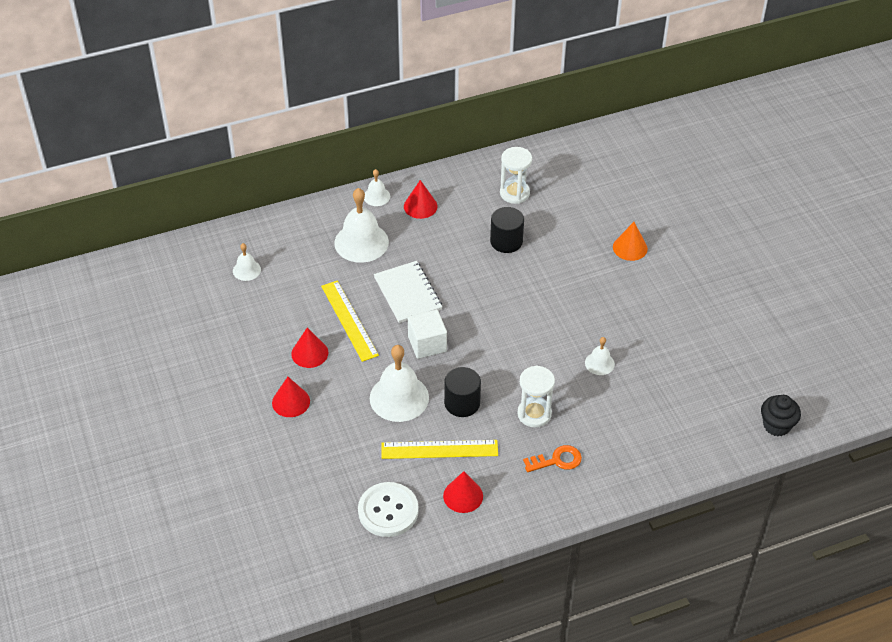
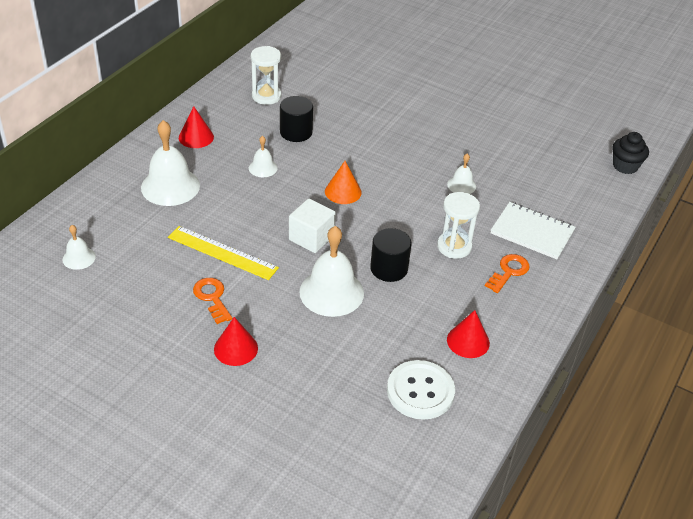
camera: 40 degrees left, 5 degrees down
red cone [291,328,328,368] -> orange key [193,278,232,324]
white bell [364,169,390,206] -> white bell moved to [249,136,278,177]
white notebook [374,261,442,323] -> white notebook moved to [491,202,576,259]
yellow ruler [381,440,498,459] -> none
orange cone [613,222,648,261] -> orange cone moved to [325,161,362,204]

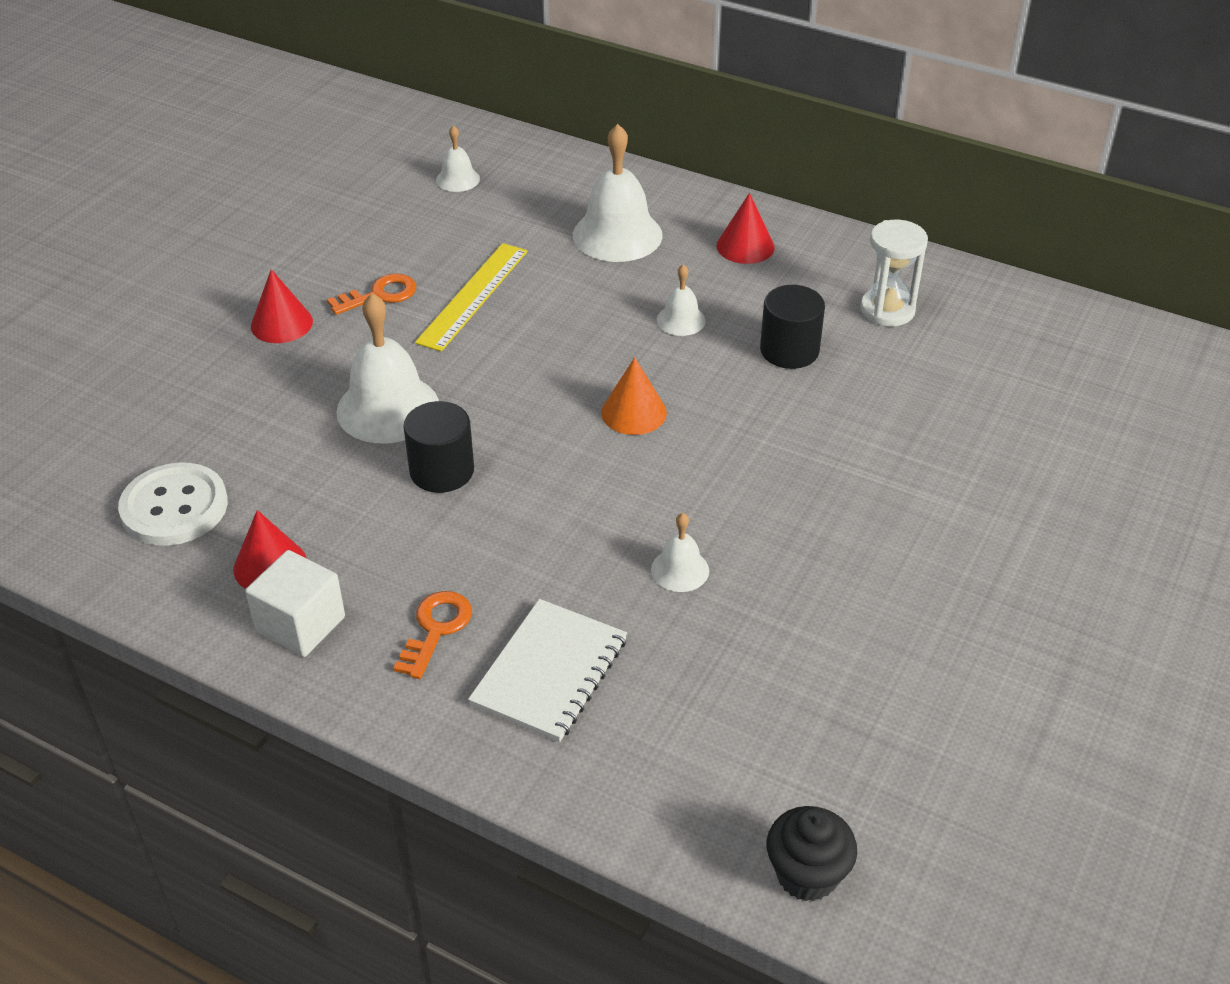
camera: 90 degrees right, 0 degrees up
white cube [289,198,336,253] -> white cube moved to [245,550,345,657]
white hourglass [437,192,480,259] -> none
orange key [485,254,530,293] -> orange key turned 105 degrees counterclockwise [393,591,472,679]

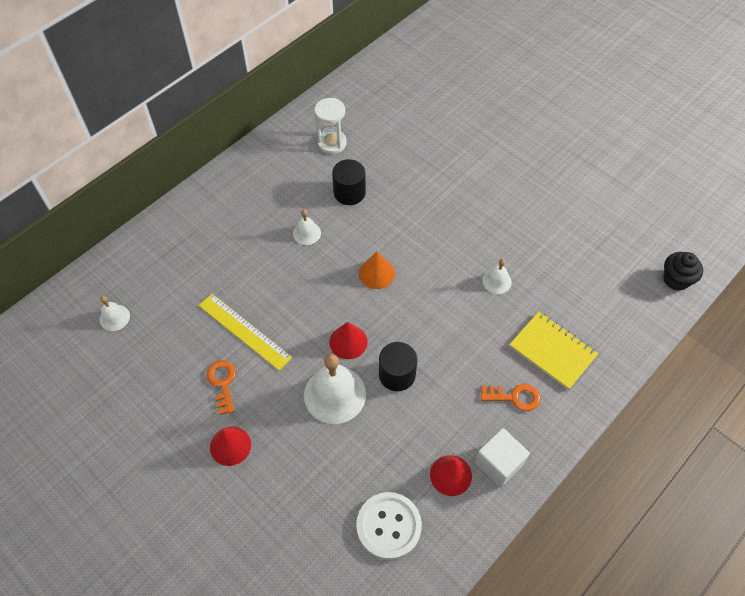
camera: 75 degrees left, 15 degrees up
orange key [393,591,472,679] -> orange key turned 150 degrees clockwise [481,384,541,411]
white notebook [468,599,627,742] -> yellow notebook [509,312,598,390]
white bell [573,124,663,262] -> none
red cone [717,193,775,264] -> red cone moved to [329,322,368,359]

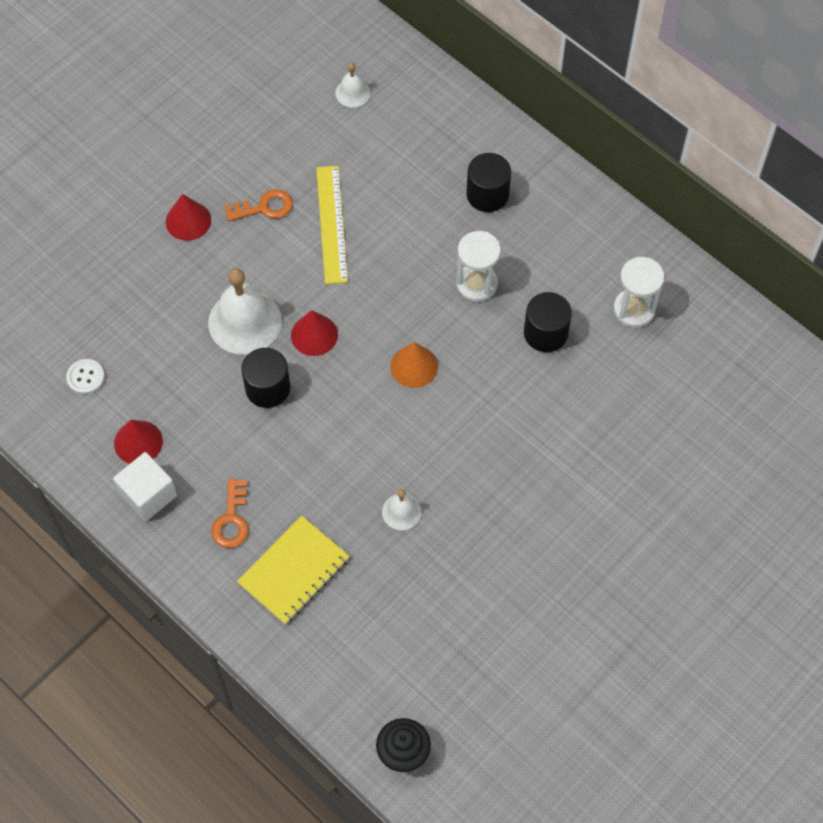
camera: 90 degrees right, 5 degrees up
yellow ruler [199,294,292,371] -> yellow ruler turned 45 degrees counterclockwise [316,166,348,284]
white bell [293,209,321,245] -> white hourglass [456,231,501,302]
white button [356,492,422,560] -> white button [66,359,105,394], size x0.53
none -> black cylinder [466,153,511,212]

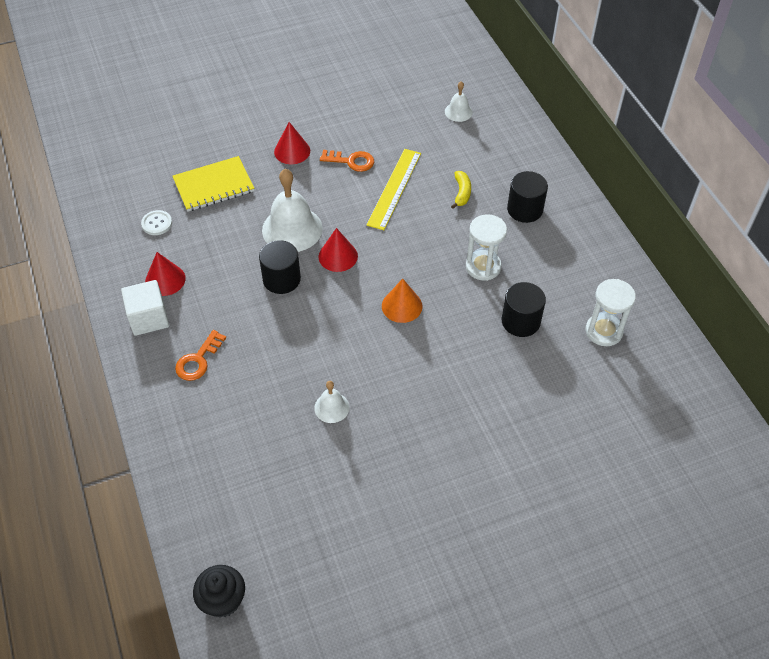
camera: 25 degrees right, 10 degrees down
yellow notebook [237,516,350,625] -> yellow notebook moved to [172,156,254,212]
none -> yellow banana [451,171,471,209]

